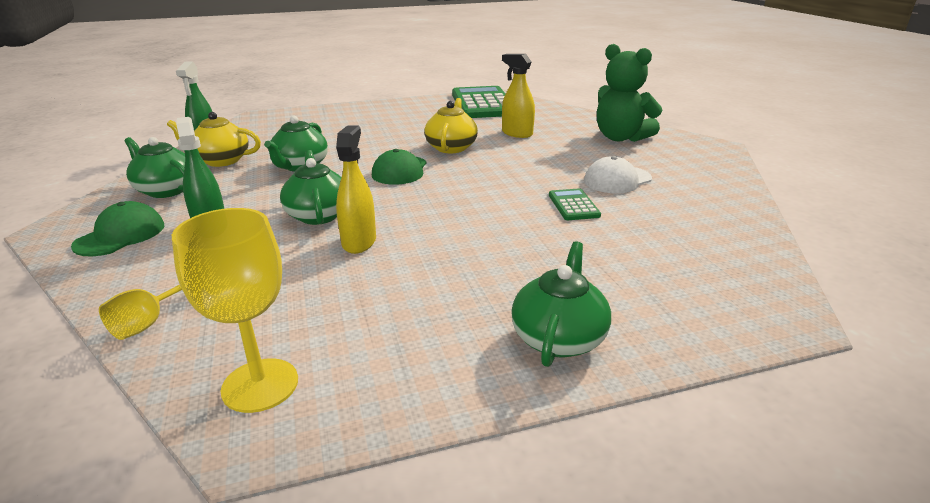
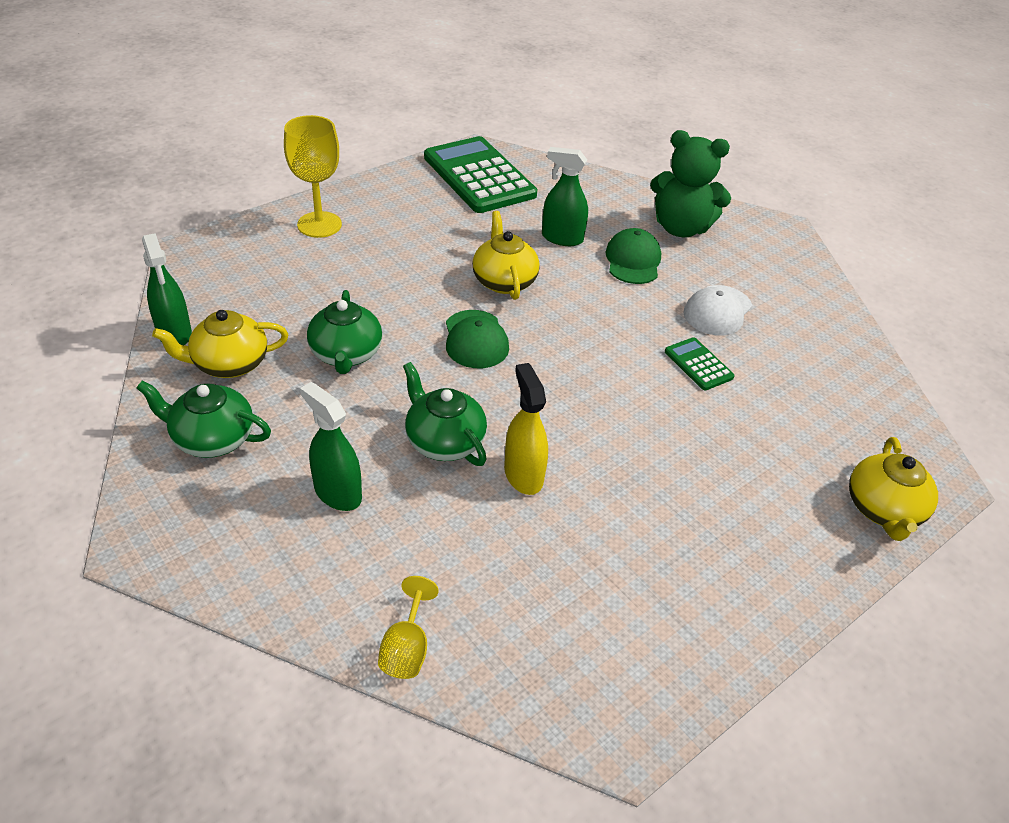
camera: 25 degrees left, 15 degrees up
green cap [71,201,164,256] -> green cap moved to [605,228,661,284]
yellow goblet [172,208,298,413] -> yellow goblet moved to [284,115,342,238]
yellow spray bottle [502,54,535,138] -> green spray bottle [542,147,588,246]
green teapot [511,242,611,367] -> none
none -> yellow teapot [849,437,938,541]

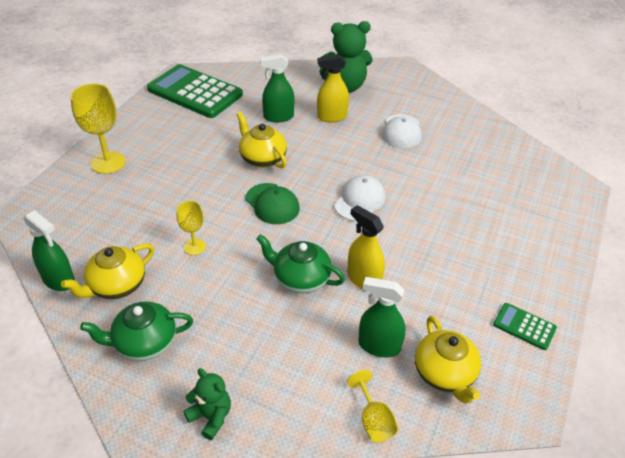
camera: 25 degrees left, 0 degrees up
green spray bottle [300,382,362,511] -> green spray bottle moved to [358,277,406,358]
green teapot [307,290,382,374] -> yellow goblet [176,201,206,255]
green cap [605,228,661,284] -> yellow spray bottle [317,54,349,122]
green calculator [665,337,735,391] -> green calculator moved to [493,303,557,350]
yellow teapot [849,437,938,541] -> yellow teapot moved to [415,316,481,404]
none -> green teddy bear [183,368,231,440]
none -> white cap [334,175,385,221]

